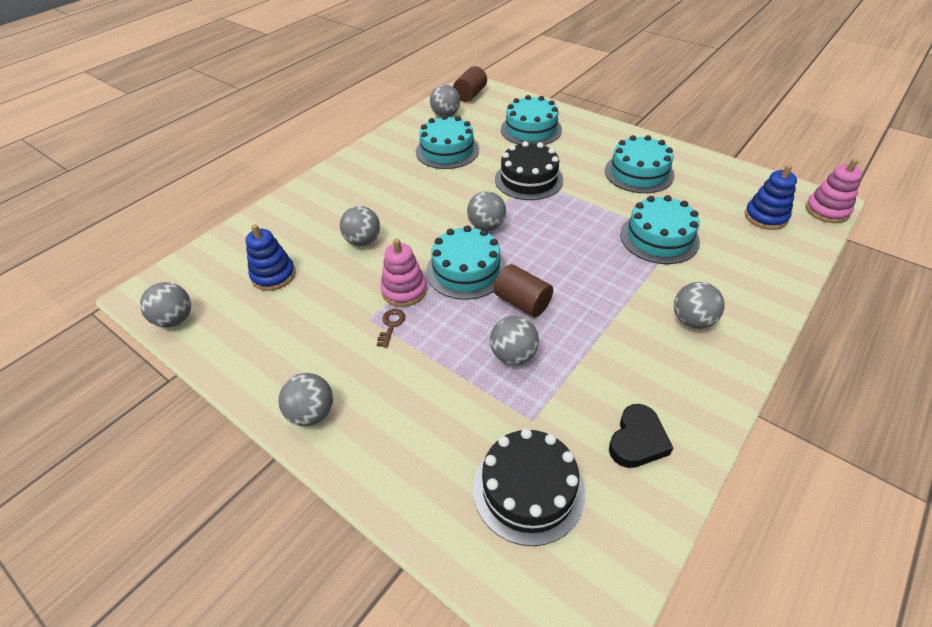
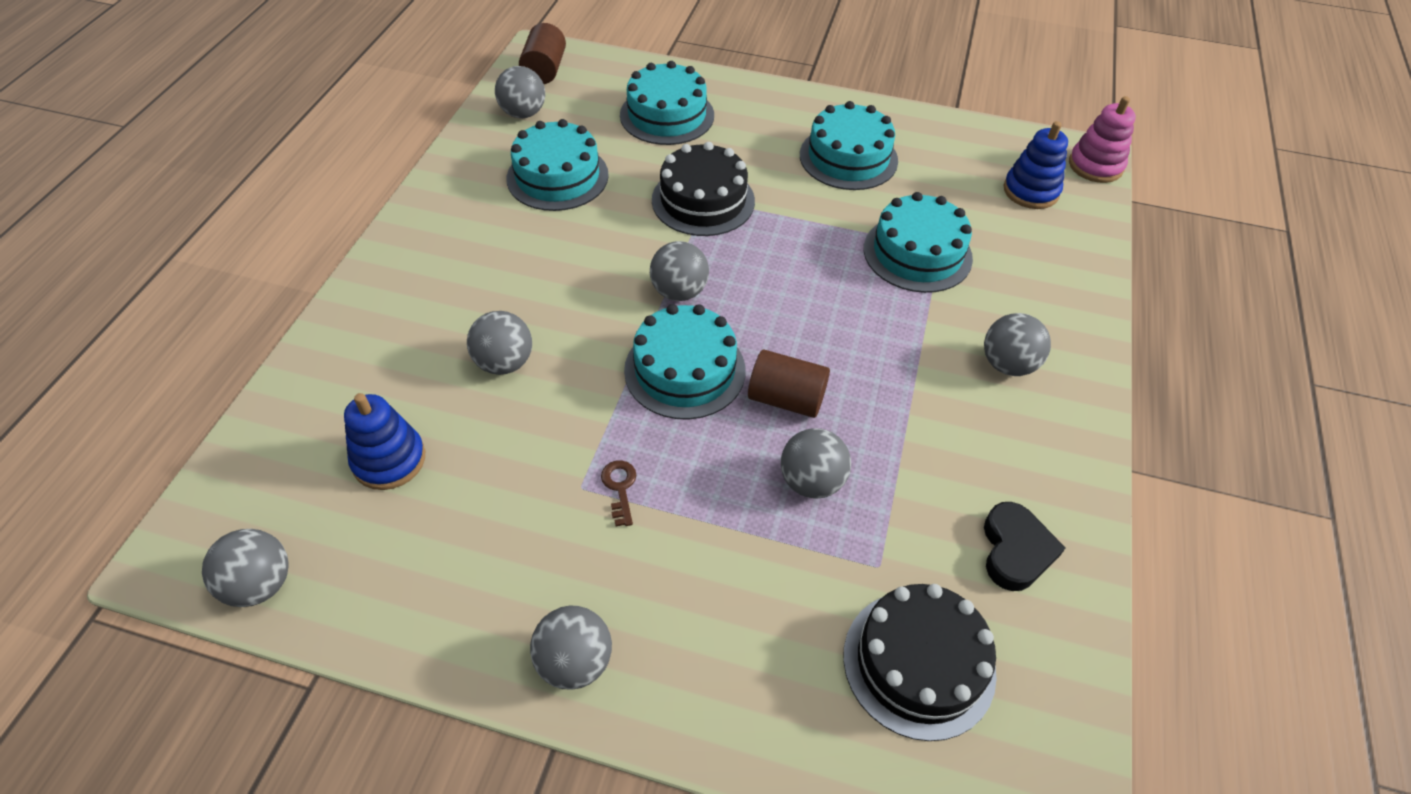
camera: 25 degrees left, 5 degrees up
pink stacking toy [380,239,427,307] -> none

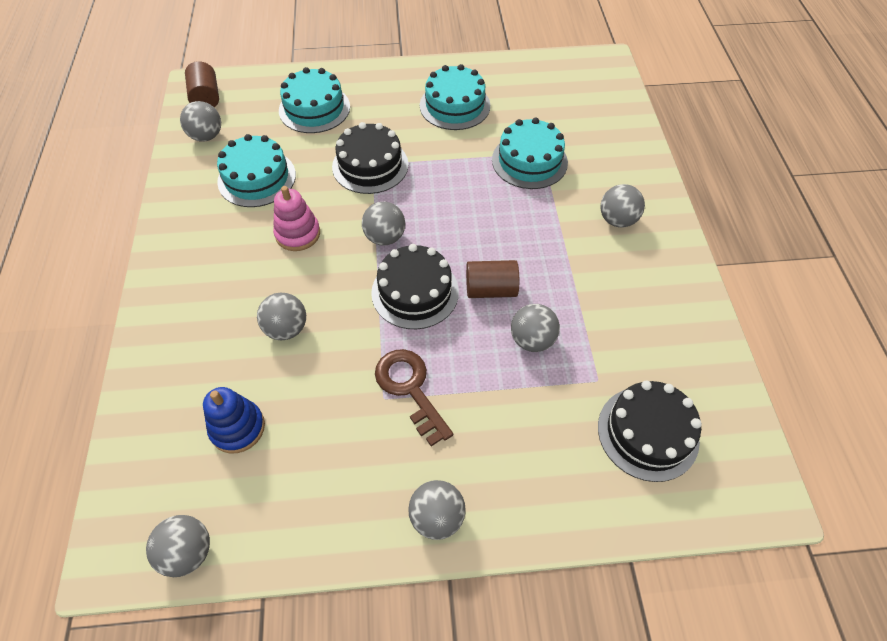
camera: 20 degrees left, 5 degrees up
brown key [601,460,636,526] -> brown key [375,349,453,446], size x2.05
turquoise cake [624,304,746,420] -> black cake [371,244,459,329]
black heart [984,502,1066,591] -> none
blue stacking toy [1004,121,1068,209] -> none
pink stacking toy [1069,96,1136,183] -> pink stacking toy moved to [273,186,320,251]

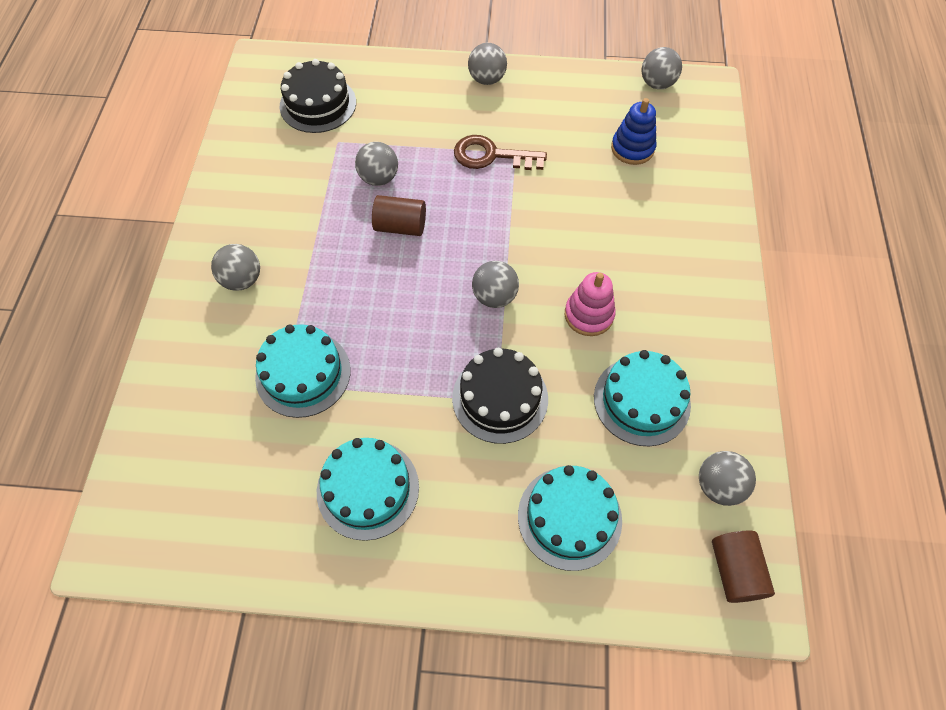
camera: 170 degrees left, 5 degrees up
grey ball [257,293,306,340] -> none
black cake [371,244,459,329] -> none
brown key [375,349,453,446] -> brown key turned 120 degrees clockwise [454,135,547,170]

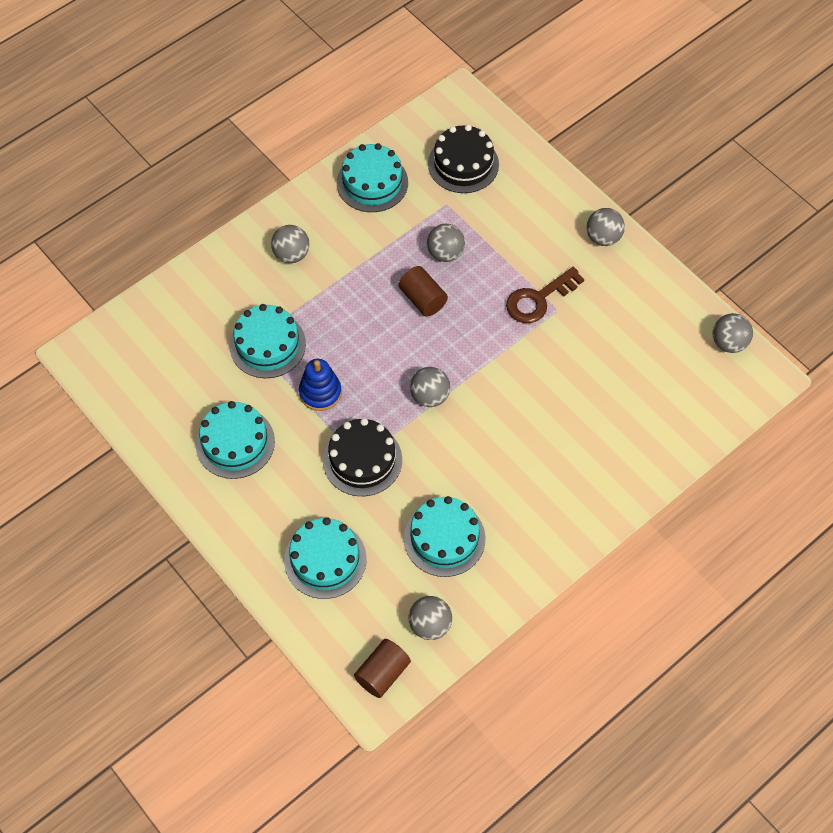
camera: 45 degrees right, 0 degrees up
brown key [454,135,547,170] -> brown key turned 90 degrees counterclockwise [506,267,584,323]
pink stacking toy [565,272,616,336] -> none
blue stacking toy [611,98,656,165] -> blue stacking toy moved to [299,359,342,411]
none -> turquoise cake [337,143,408,212]

